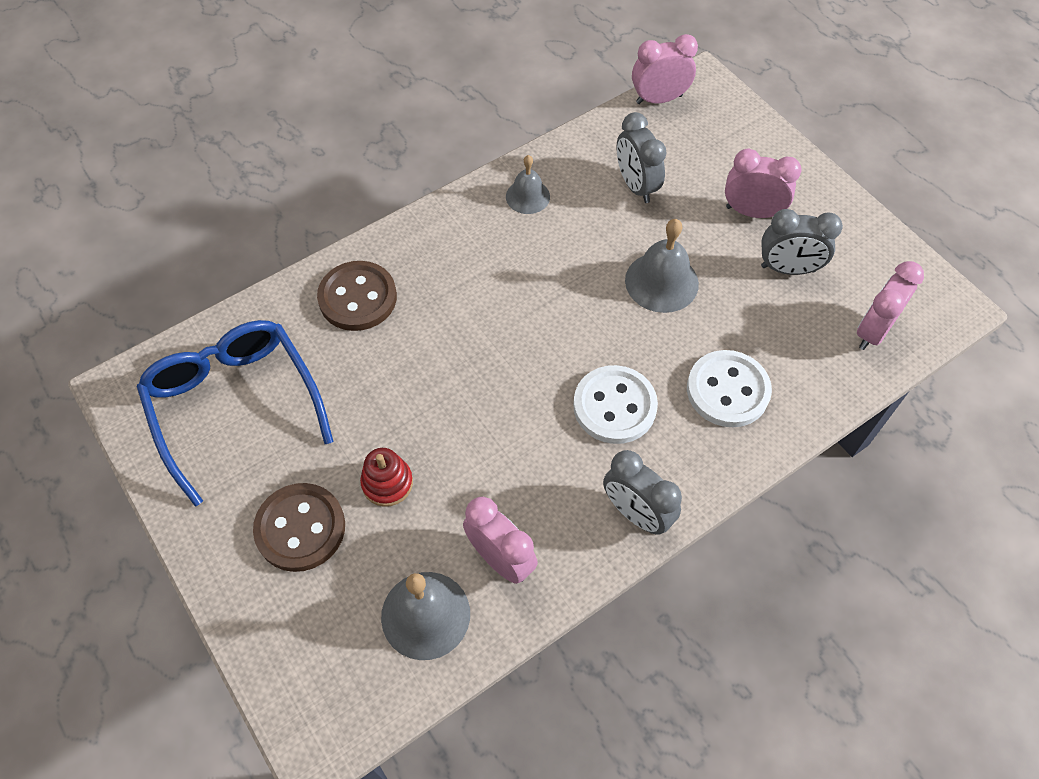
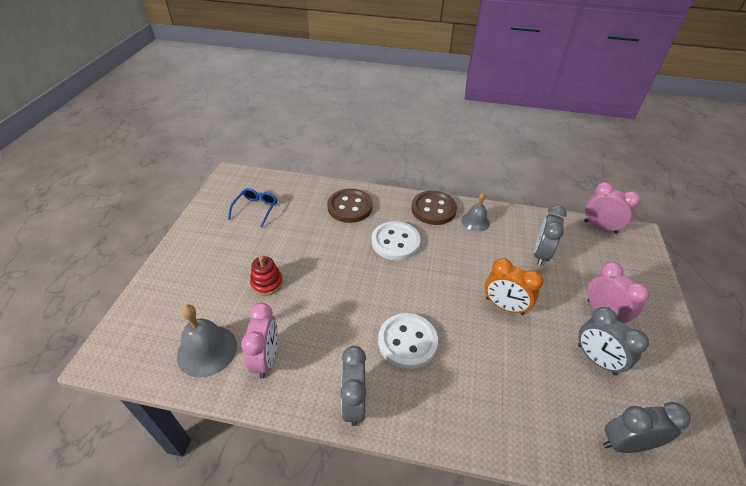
camera: 45 degrees right, 15 degrees down
blue glasses [137,320,334,507] -> blue glasses [228,188,277,227], size x0.48
brown button [253,483,345,572] -> brown button moved to [411,191,457,225]
grey bell [625,219,699,313] -> orange clock [485,258,544,315]
white button [687,350,772,427] -> white button moved to [372,221,421,260]
pink clock [857,261,924,350] -> grey clock [603,402,691,453]

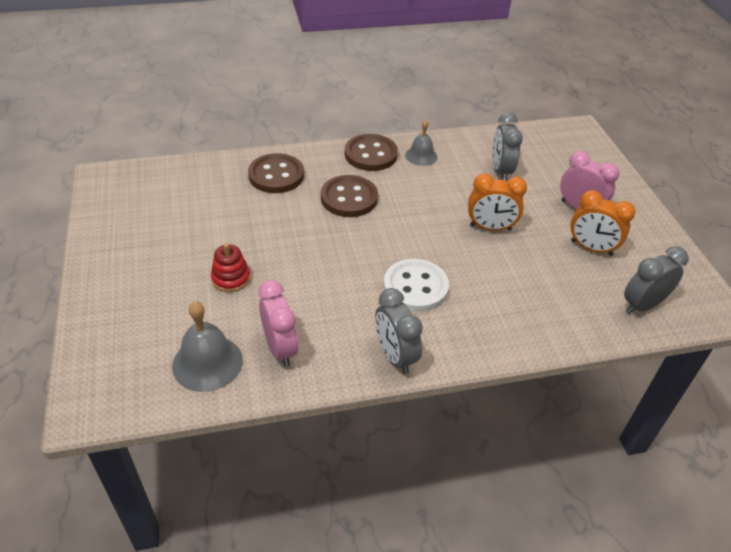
camera: 25 degrees left, 0 degrees up
blue glasses [228,188,277,227] -> none
white button [372,221,421,260] -> brown button [321,175,378,217]
grey clock [578,307,649,375] -> orange clock [570,190,636,256]
pink clock [584,182,641,234] -> none

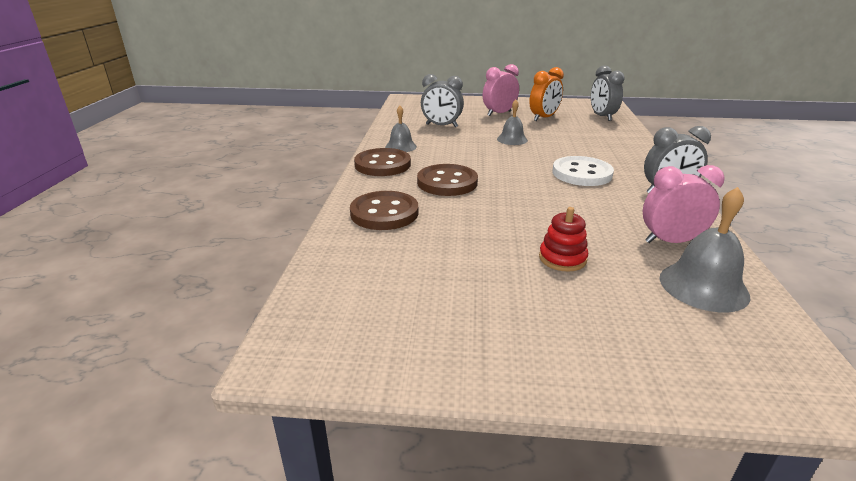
camera: 70 degrees left, 15 degrees down
orange clock [468,173,527,231] -> grey bell [497,100,528,145]

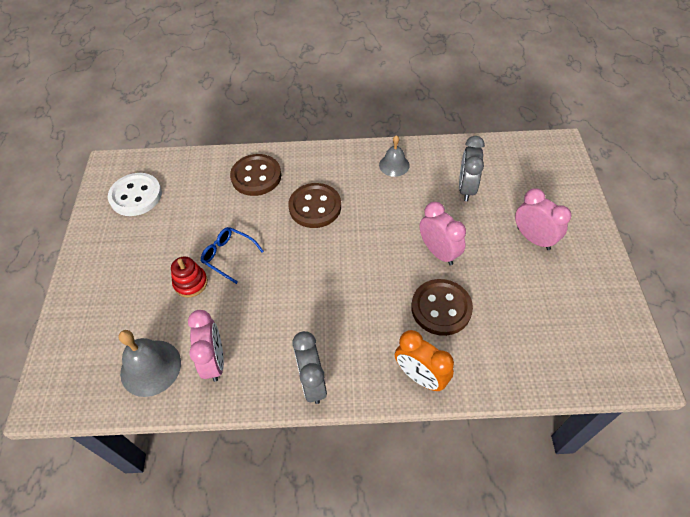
camera: 85 degrees right, 25 degrees up
brown button [354,148,411,176] -> brown button moved to [411,279,473,336]
grey bell [497,100,528,145] -> pink clock [420,202,466,265]
orange clock [529,67,564,121] -> orange clock moved to [395,330,454,391]
white button [552,156,614,186] -> white button moved to [108,173,162,216]
grey clock [591,65,625,121] -> none
none -> blue glasses [201,227,264,284]

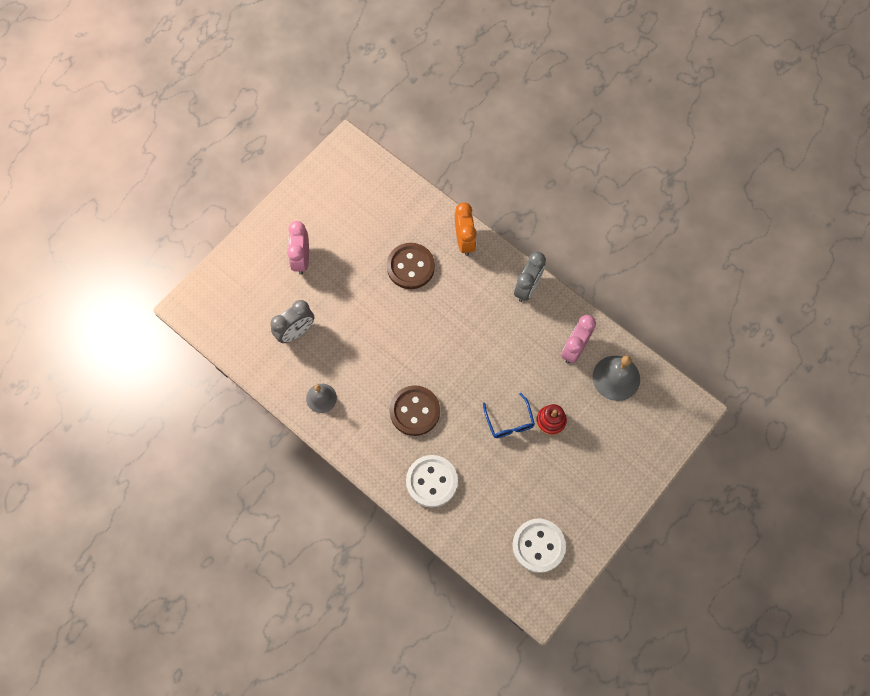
camera: 140 degrees left, 15 degrees up
brown button [230,154,281,196] -> white button [406,455,458,508]
pink clock [420,202,466,265] -> none

